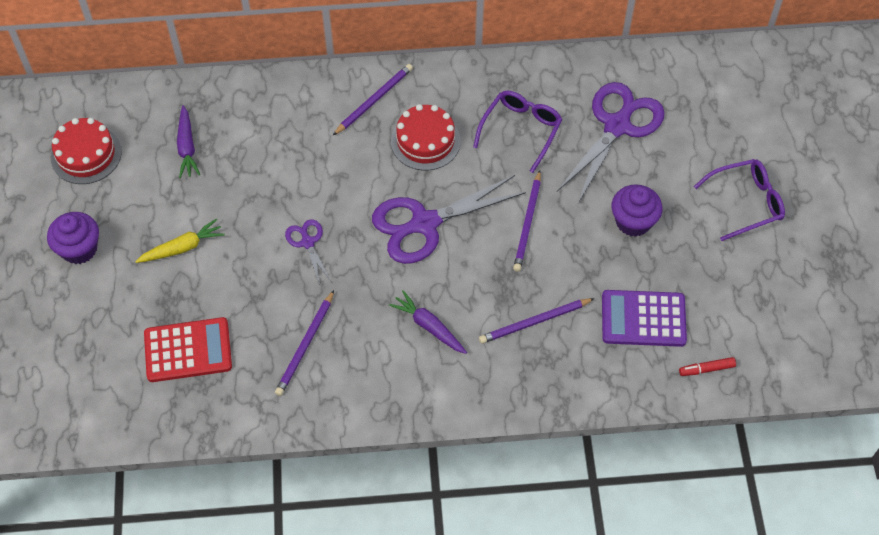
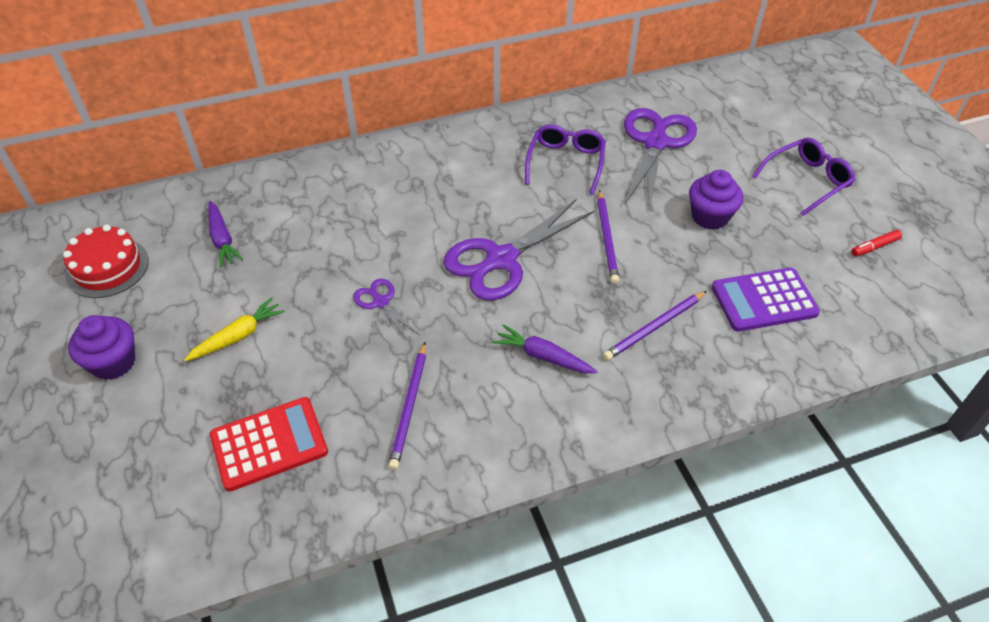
camera: 15 degrees left, 10 degrees down
purple pencil [333,64,413,135] -> none
red cake [391,104,461,170] -> none
red marker [679,357,736,376] -> red marker moved to [851,230,902,256]

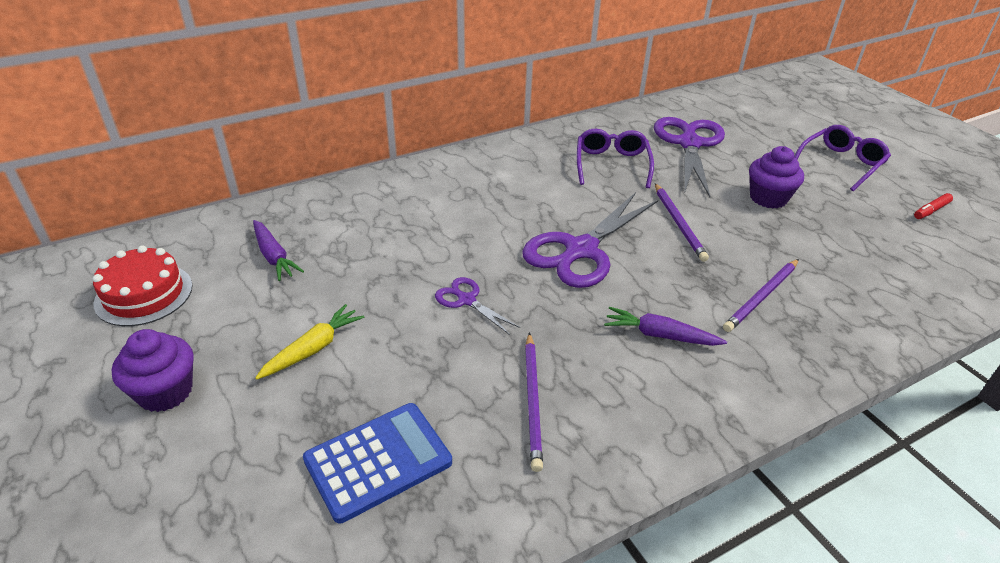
camera: 10 degrees left, 10 degrees down
red calculator [210,397,328,491] -> blue calculator [303,403,452,523]
purple calculator [712,268,820,332] -> none

